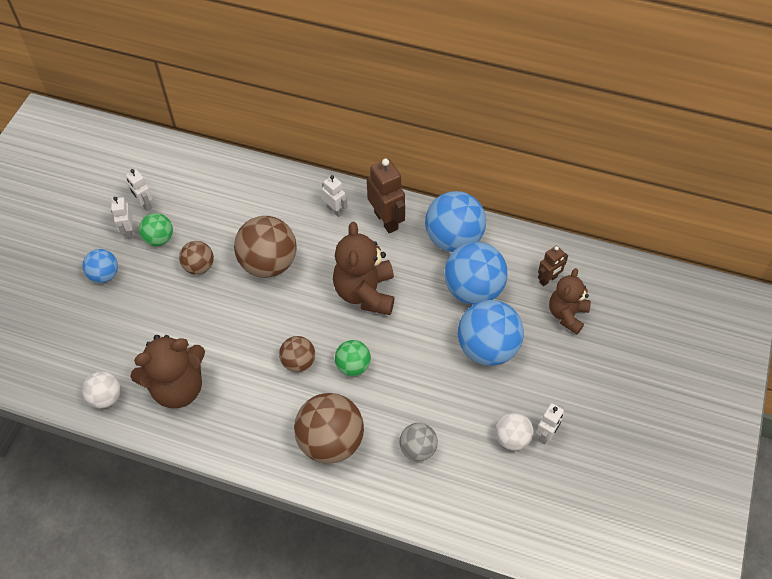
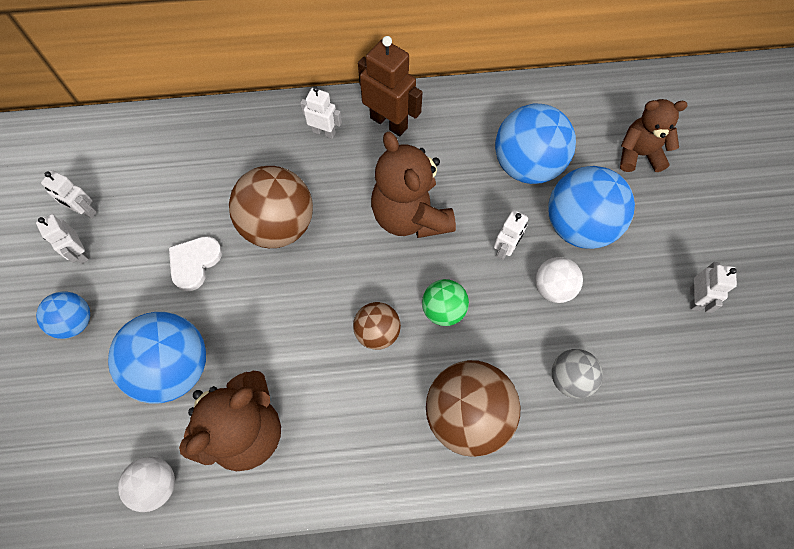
camera: 25 degrees left, 10 degrees up
green ball [139,213,173,246] -> none
brown ball [179,241,214,275] -> white heart [169,236,222,291]
blue ball [425,191,486,252] -> blue ball moved to [108,312,206,404]
white ball [495,412,534,451] -> white ball moved to [535,257,583,303]
brown robot [538,246,568,286] -> none
brown teddy bear [549,268,591,334] -> brown teddy bear turned 90 degrees clockwise [620,99,688,172]
none -> white robot [494,210,528,260]

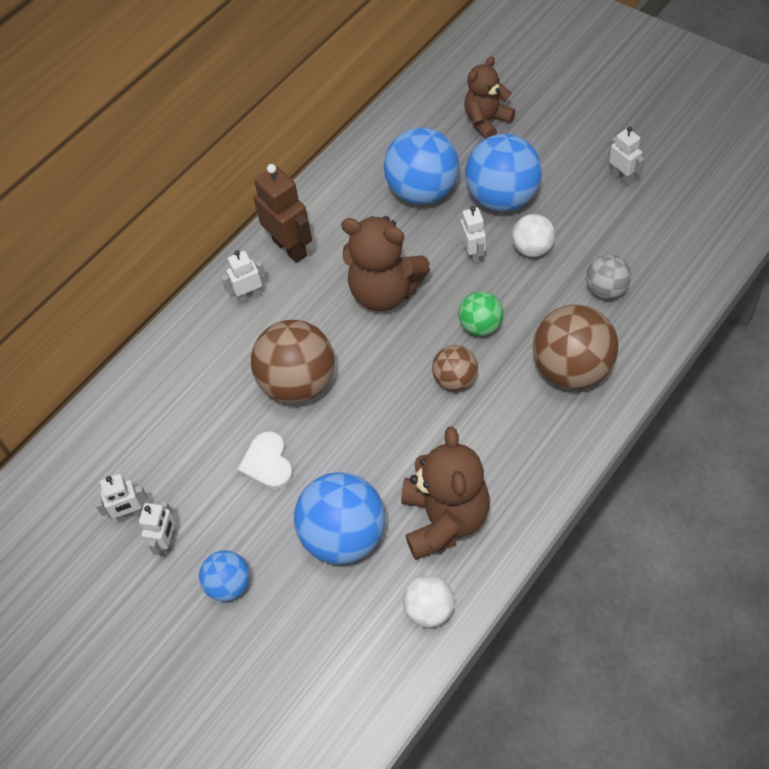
camera: 40 degrees left, 10 degrees down
white robot [36,214,89,264] -> white robot turned 90 degrees counterclockwise [139,501,176,555]
brown robot [358,36,423,136] -> brown robot turned 60 degrees clockwise [254,164,312,263]

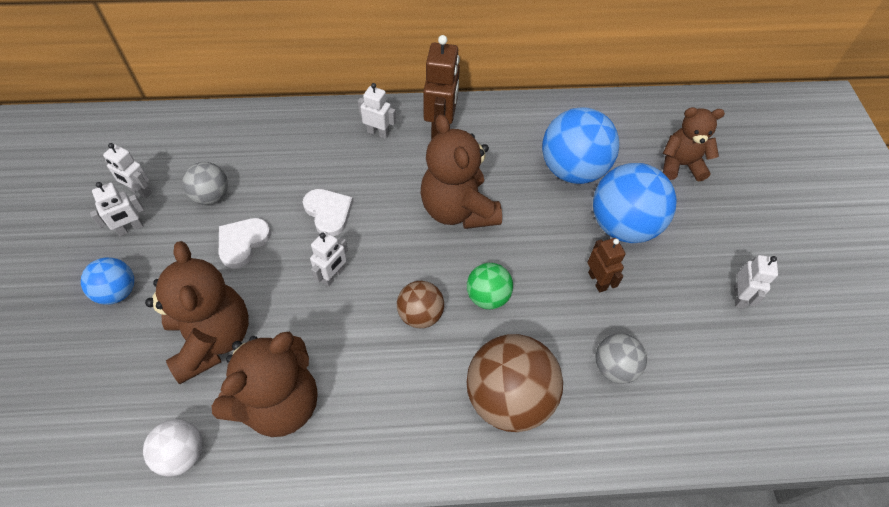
camera: 40 degrees right, 0 degrees up
brown ball [251,320,334,403] -> white heart [303,189,353,236]
blue ball [294,472,385,564] -> brown teddy bear [145,241,249,384]
white robot [461,206,486,264] -> white robot moved to [310,231,348,287]
white ball [512,214,555,257] -> brown robot [588,238,626,292]
none -> grey ball [182,162,228,205]

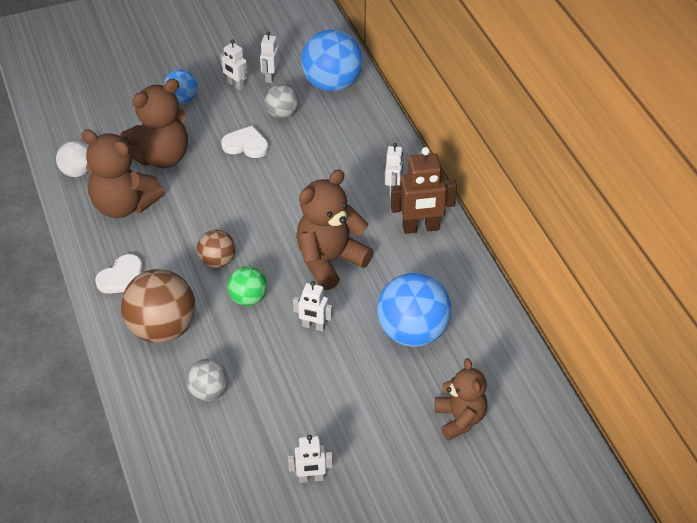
camera: 75 degrees right, 10 degrees down
white heart [303,189,353,236] -> white heart moved to [95,254,143,294]
white robot [310,231,348,287] -> white robot moved to [293,281,333,332]
brown robot [588,238,626,292] -> none
blue ball [593,163,677,243] -> blue ball moved to [301,29,363,92]

